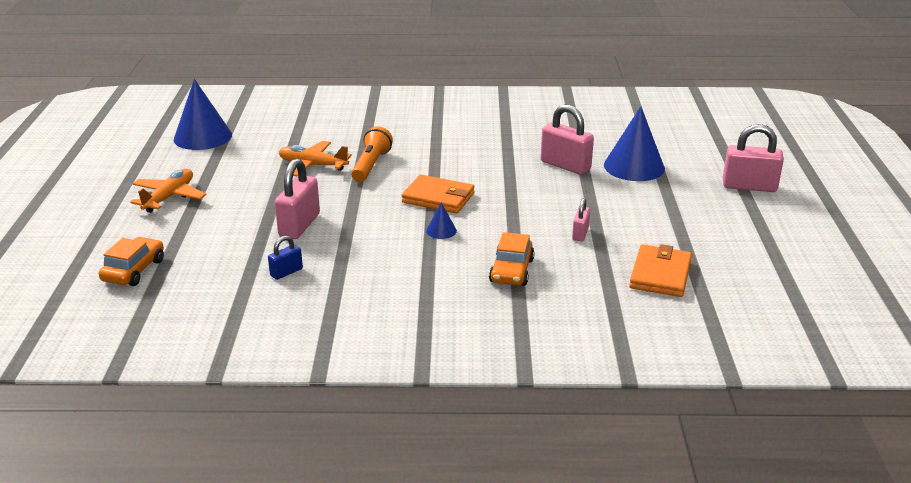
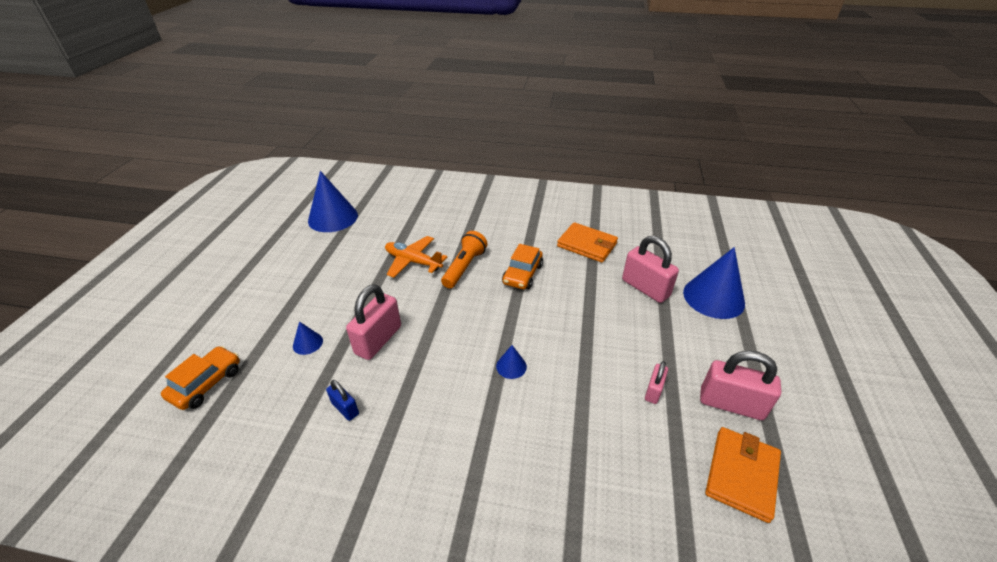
camera: 10 degrees right, 10 degrees up
orange plane [130,169,207,213] -> none
blue padlock [268,236,303,280] -> blue padlock turned 75 degrees clockwise [326,380,359,421]
orange wallet [402,175,475,214] -> orange wallet moved to [557,222,618,263]
orange car [489,232,535,286] -> orange car moved to [502,244,543,289]
pink padlock [723,124,784,192] -> pink padlock moved to [700,351,781,420]
none -> blue cone [293,322,323,355]

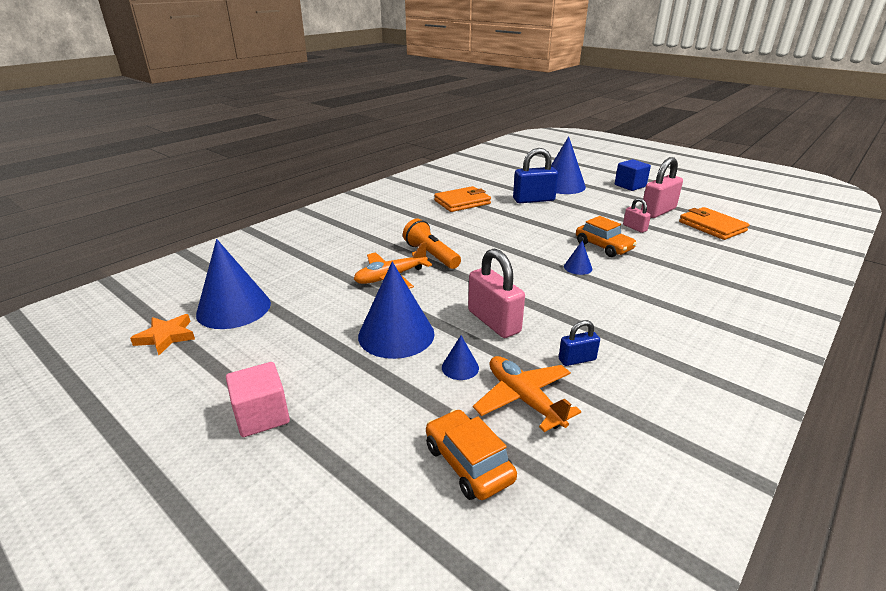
camera: 60 degrees left, 10 degrees down
orange car [502,244,543,289] -> orange car moved to [576,216,637,257]
pink padlock [622,236,679,303] -> blue padlock [513,148,558,203]
none -> orange star [130,314,195,355]
none -> pink cube [226,362,290,437]
none -> blue cone [358,262,435,359]
none -> orange plane [473,356,581,432]
none -> blue cube [615,159,651,191]

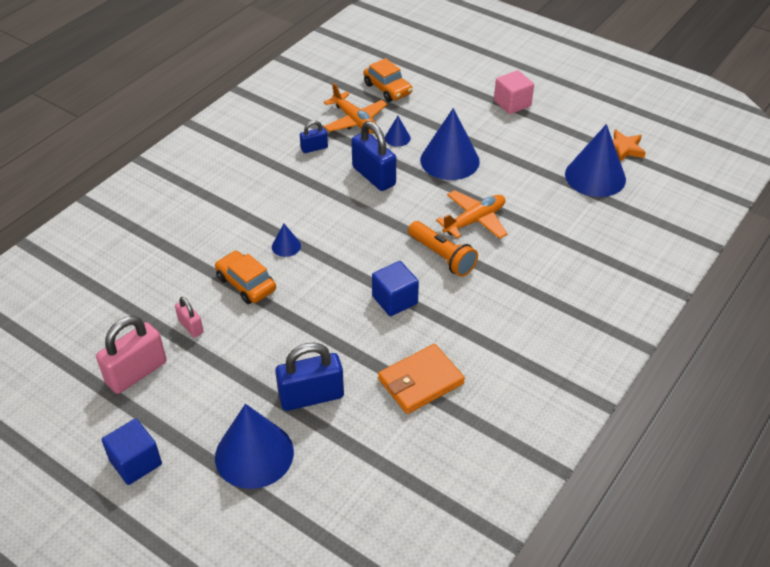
camera: 175 degrees right, 15 degrees up
pink padlock [468,248,525,338] -> blue padlock [352,121,396,191]
orange wallet [679,207,749,240] -> none
none -> blue cube [372,261,419,316]

